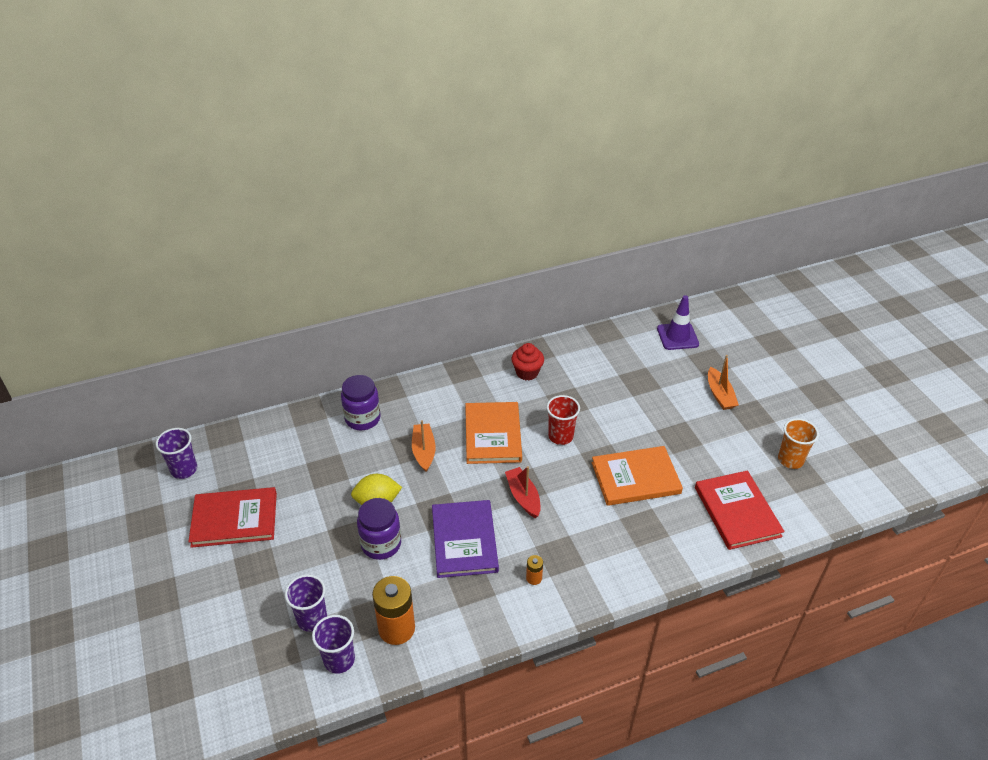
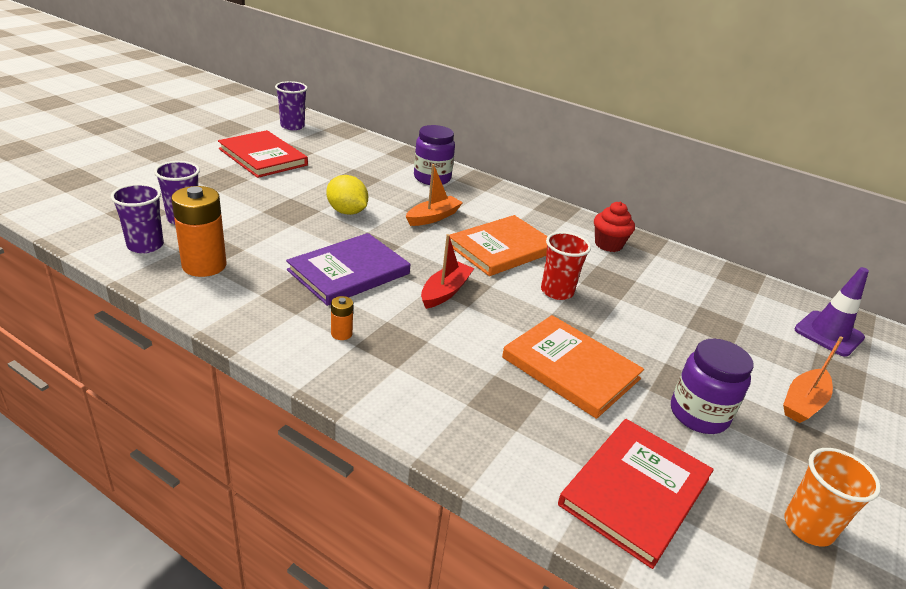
camera: 50 degrees right, 10 degrees down
purple jar [357,498,401,560] -> purple jar moved to [671,339,754,434]

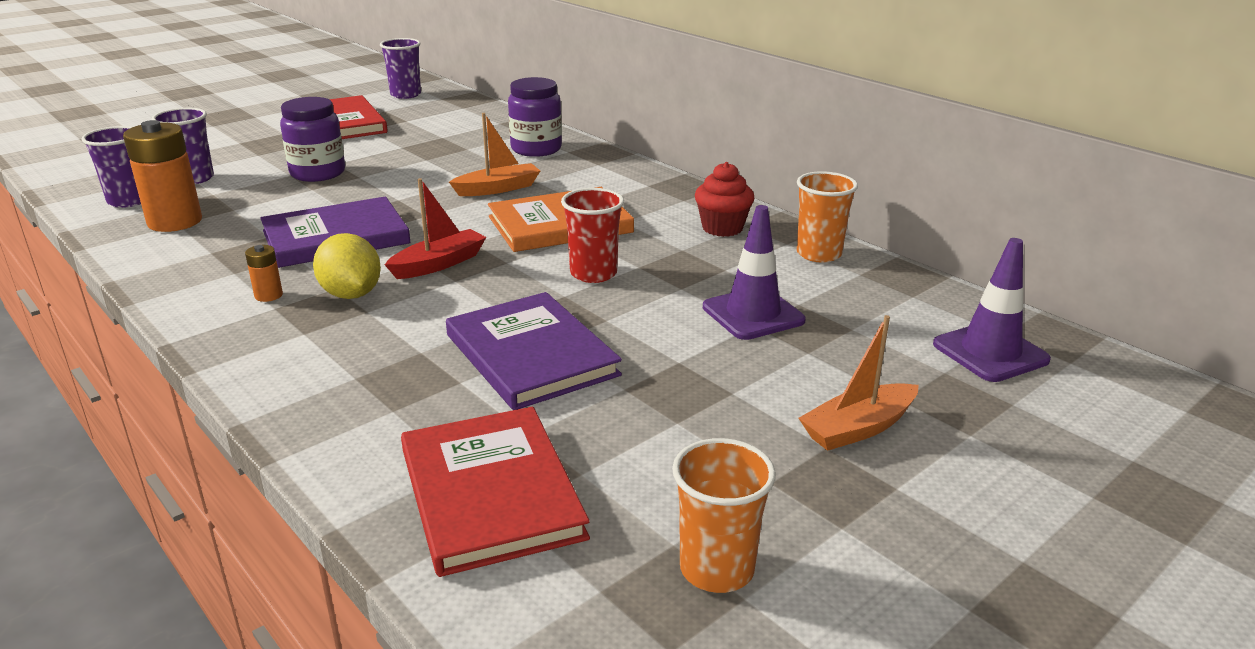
camera: 20 degrees right, 5 degrees down
yellow lemon [326,175,368,215] -> yellow lemon moved to [313,233,381,299]
orange book [502,315,644,419] -> purple book [446,292,622,410]
red book [558,419,714,569] -> red book turned 75 degrees counterclockwise [401,407,590,577]
purple jar [671,339,754,434] -> purple jar moved to [280,97,345,182]
none -> purple traffic cone [703,205,806,340]
none -> orange cup [797,171,858,263]

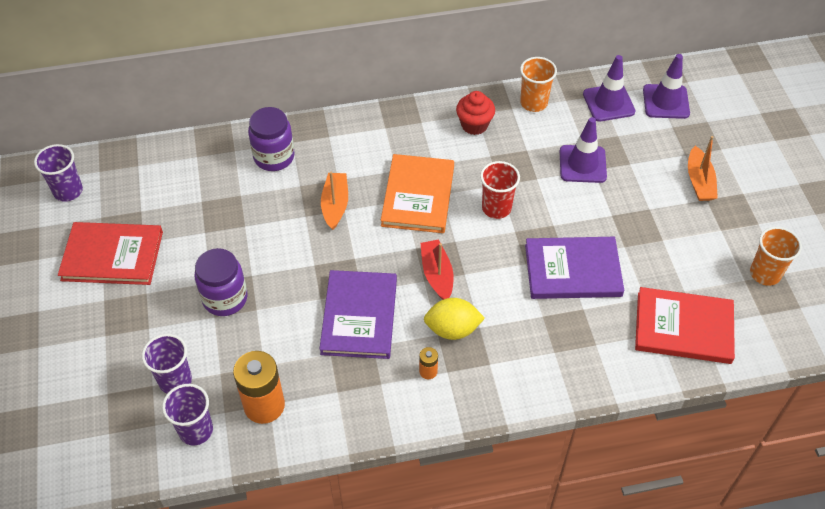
camera: 60 degrees left, 25 degrees up
none -> purple traffic cone [583,55,635,122]

